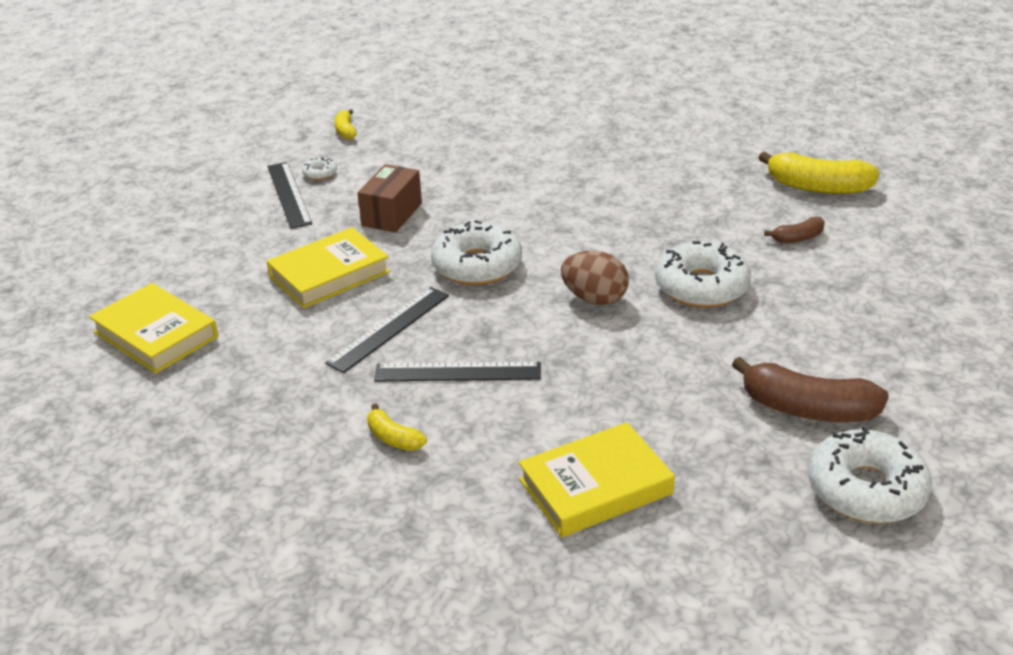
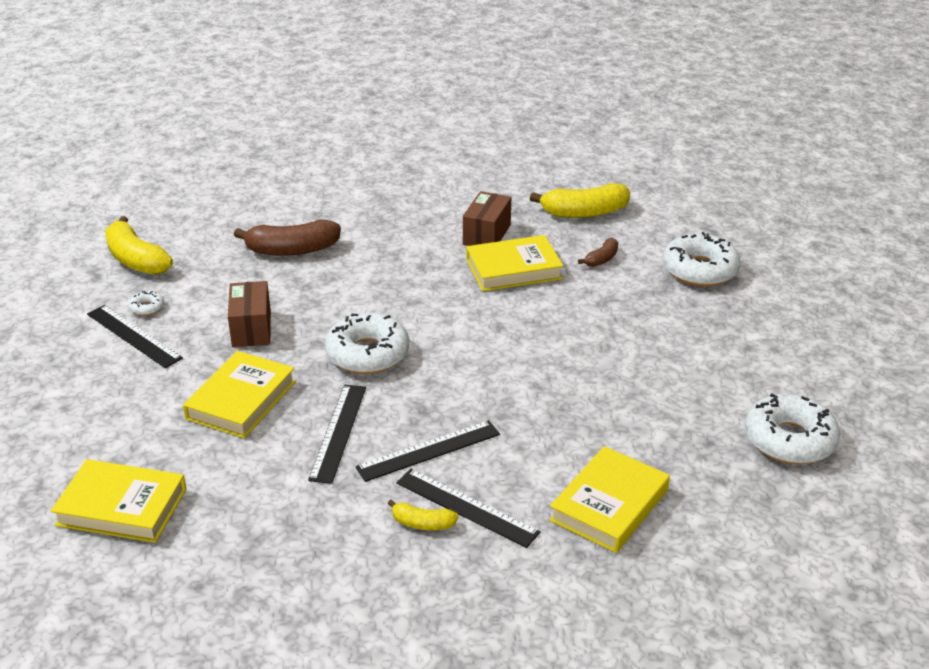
camera: 30 degrees left, 0 degrees up
yellow banana [334,109,357,140] -> yellow banana [105,216,173,275], size x1.93
brown egg [561,251,629,305] -> none
white donut [655,241,751,308] -> white donut moved to [663,232,741,287]
brown banana [732,357,889,422] -> brown banana moved to [234,219,341,256]
none -> black ruler [396,469,540,548]
none -> brown box [463,191,511,246]
none -> yellow book [466,235,563,291]

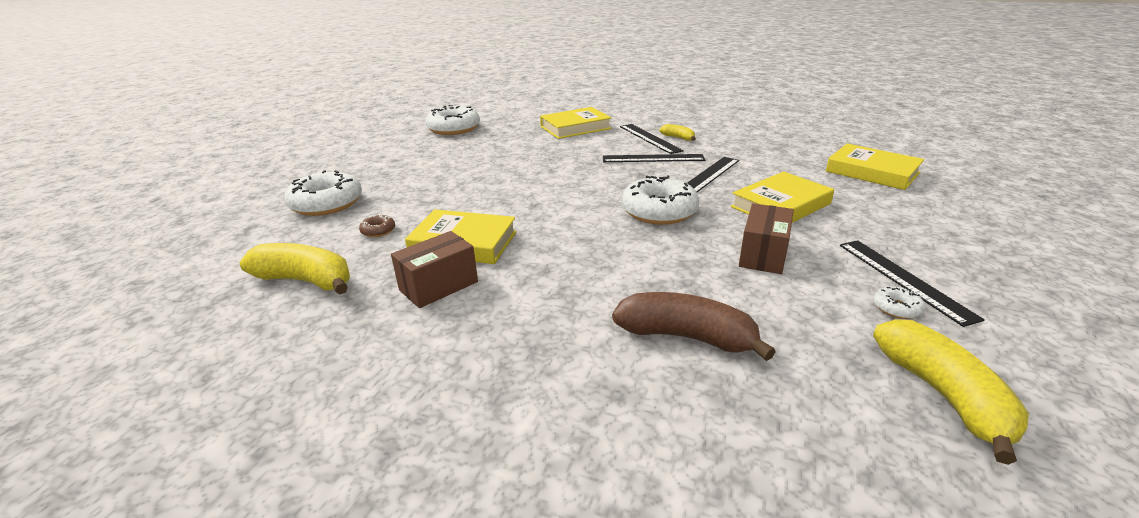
camera: 150 degrees left, 5 degrees down
brown banana [578,238,618,267] -> brown donut [359,214,395,237]

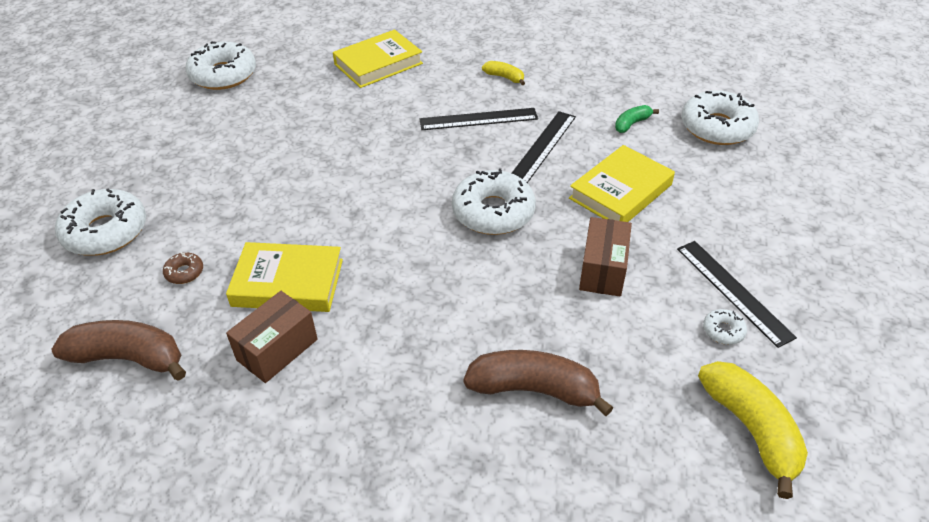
camera: 10 degrees left, 15 degrees up
yellow banana [240,243,350,295] -> brown banana [51,320,186,381]
black ruler [620,124,684,154] -> none
yellow book [826,143,924,190] -> white donut [681,90,759,145]
none -> green banana [615,105,659,133]

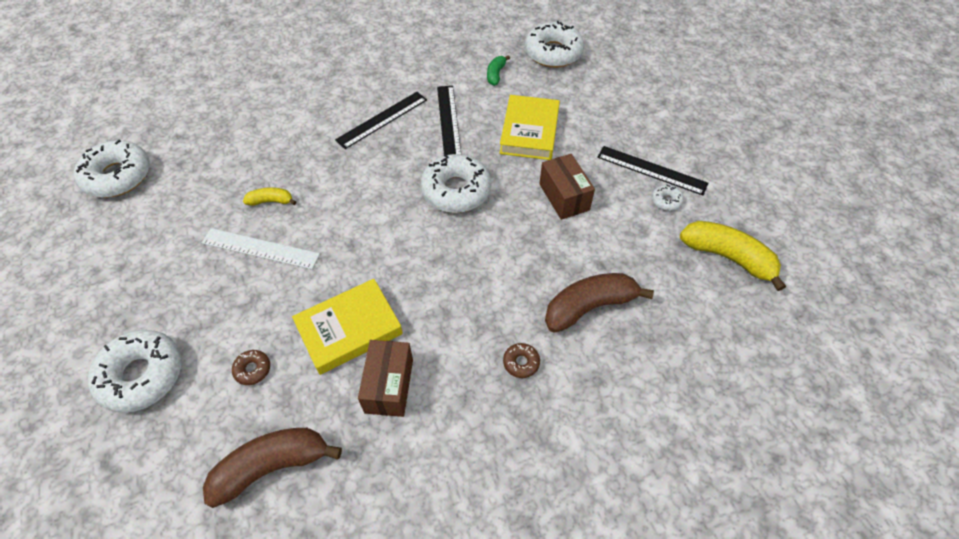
camera: 35 degrees left, 10 degrees up
yellow book [333,30,423,88] -> none
yellow banana [482,61,525,85] -> yellow banana moved to [243,187,296,206]
none -> white ruler [202,228,320,269]
none -> brown donut [503,343,540,378]

